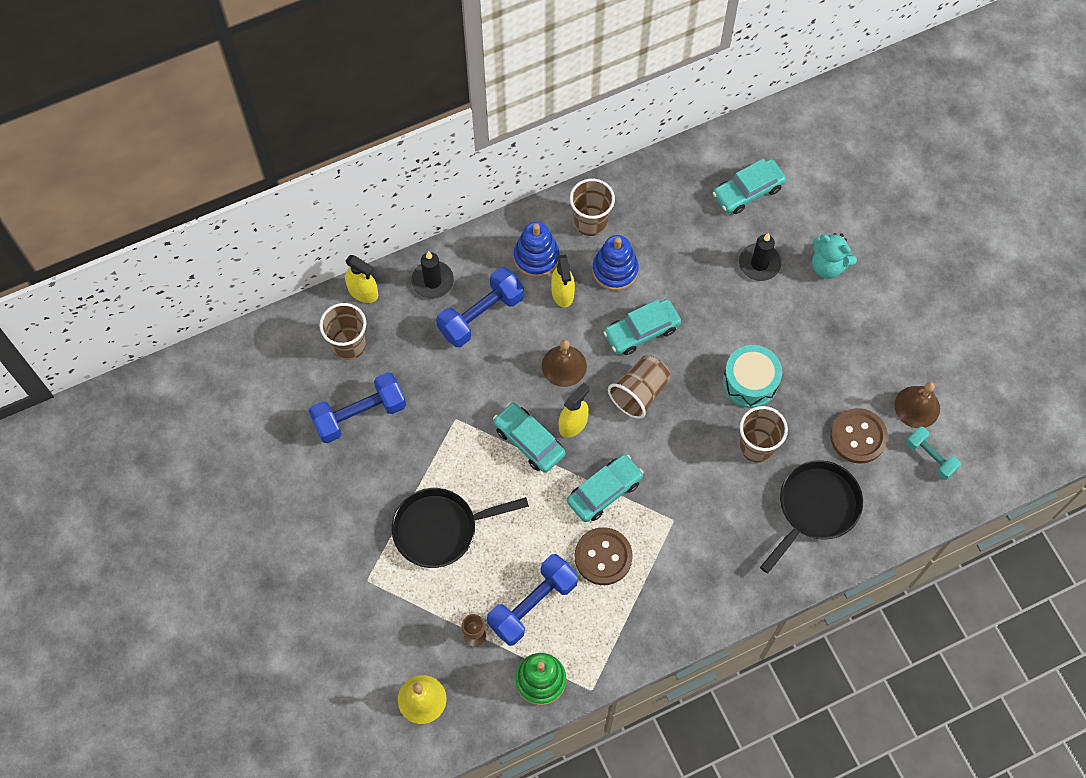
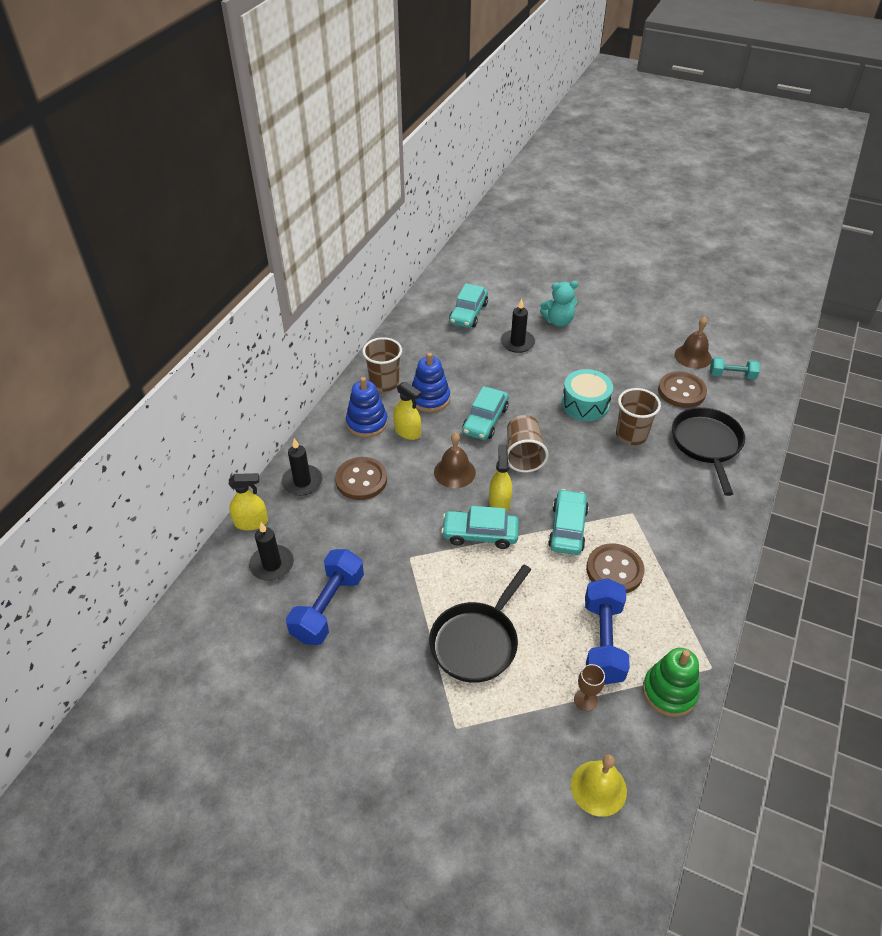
camera: 40 degrees left, 20 degrees down
brown cup [319,303,366,360] -> black candle [249,522,294,581]
blue dumbbell [436,267,524,347] -> brown button [335,457,387,500]

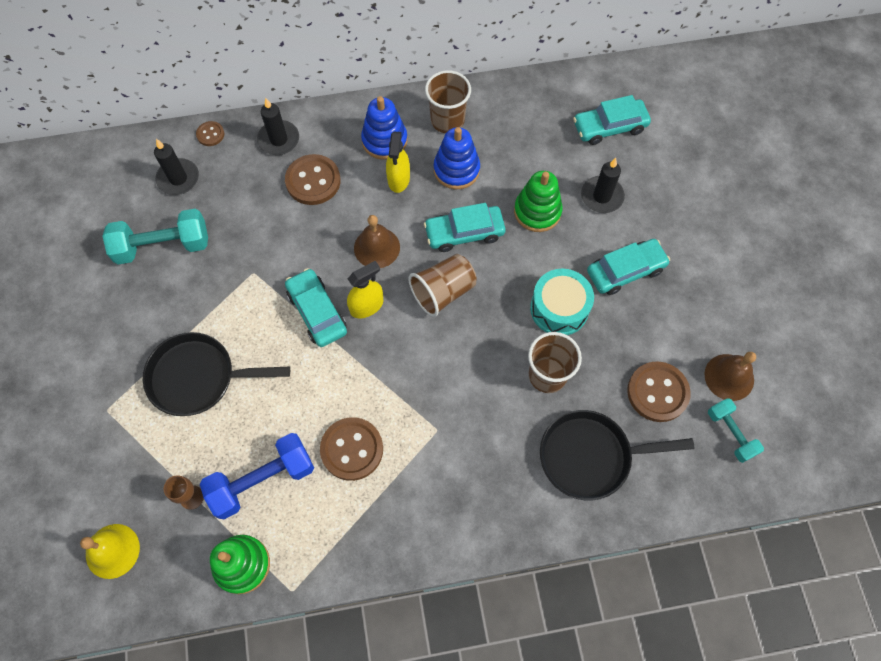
camera: 55 degrees right, 20 degrees up
yellow spray bottle [229,473,268,530] -> brown button [196,121,224,146]
blue dumbbell [286,549,364,645] -> turquoise dumbbell [102,209,208,265]
turquoise teddy bear [540,281,578,327] -> none
turquoise car [548,489,589,555] -> turquoise car moved to [587,239,670,295]
black pan [672,407,745,496] -> black pan turned 150 degrees counterclockwise [540,410,694,500]
none -> green stacking toy [514,171,563,232]

